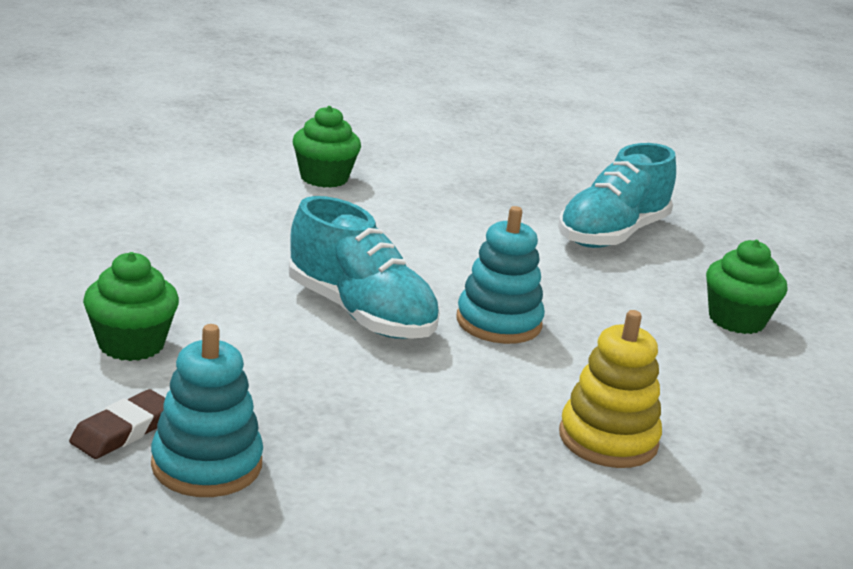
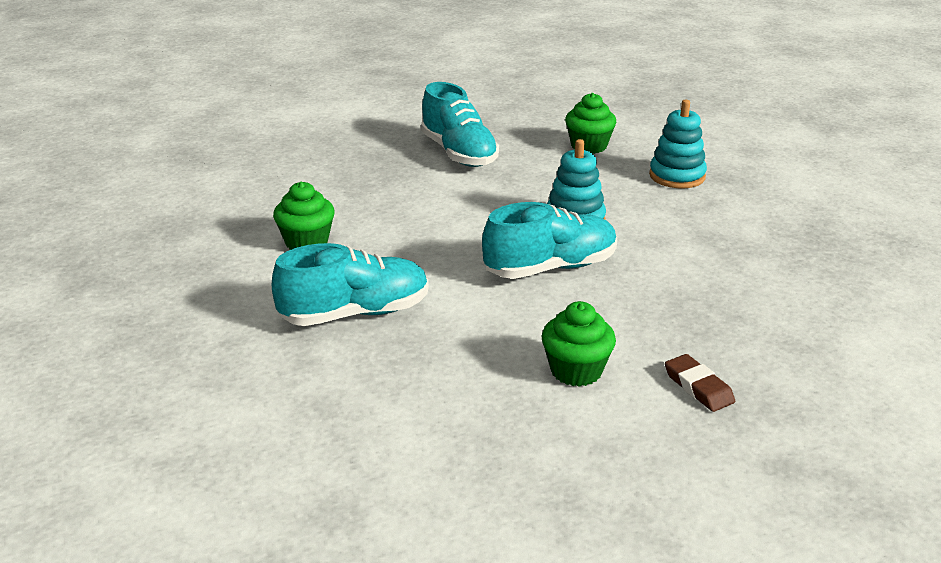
camera: 65 degrees left, 5 degrees up
turquoise stacking toy [151,324,263,497] -> turquoise stacking toy moved to [649,100,707,188]
yellow stacking toy [559,310,662,468] -> none
none -> turquoise shoe [272,243,429,326]

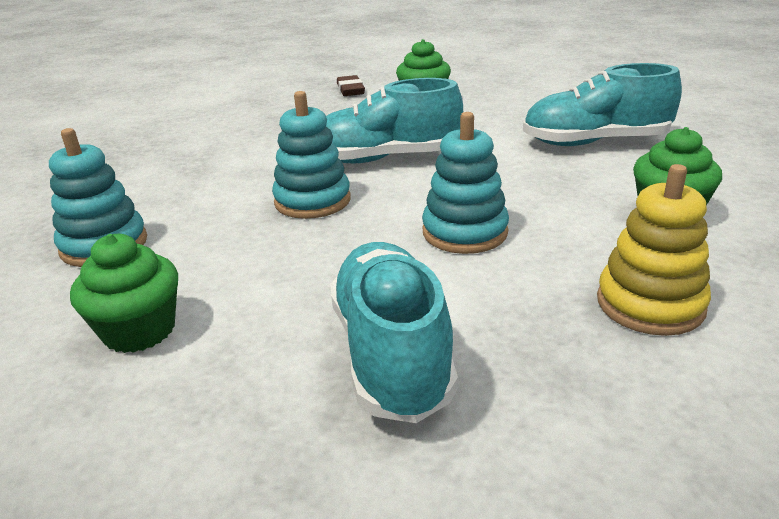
camera: 160 degrees left, 0 degrees up
none -> turquoise stacking toy [422,112,509,254]
none -> yellow stacking toy [597,164,711,336]

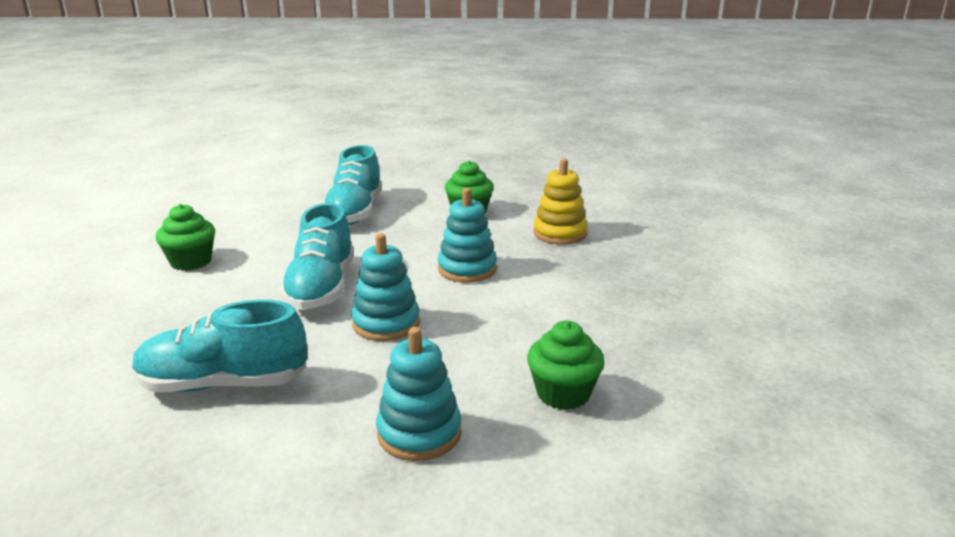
camera: 85 degrees left, 5 degrees down
turquoise shoe [330,242,458,423] -> turquoise shoe moved to [132,300,307,392]
brown eraser [337,75,365,96] -> none

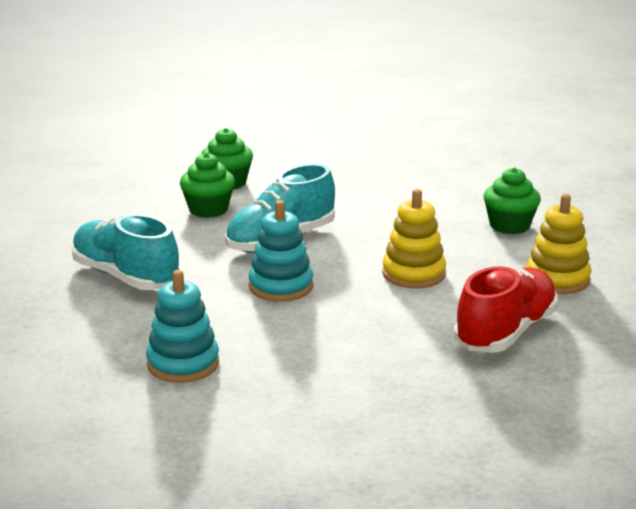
camera: 45 degrees right, 0 degrees up
turquoise shoe [325,145,382,225] -> none
turquoise stacking toy [438,188,497,283] -> yellow stacking toy [382,189,446,289]
green cupcake [527,321,604,410] -> green cupcake moved to [180,153,235,218]
none -> red shoe [454,266,558,353]

